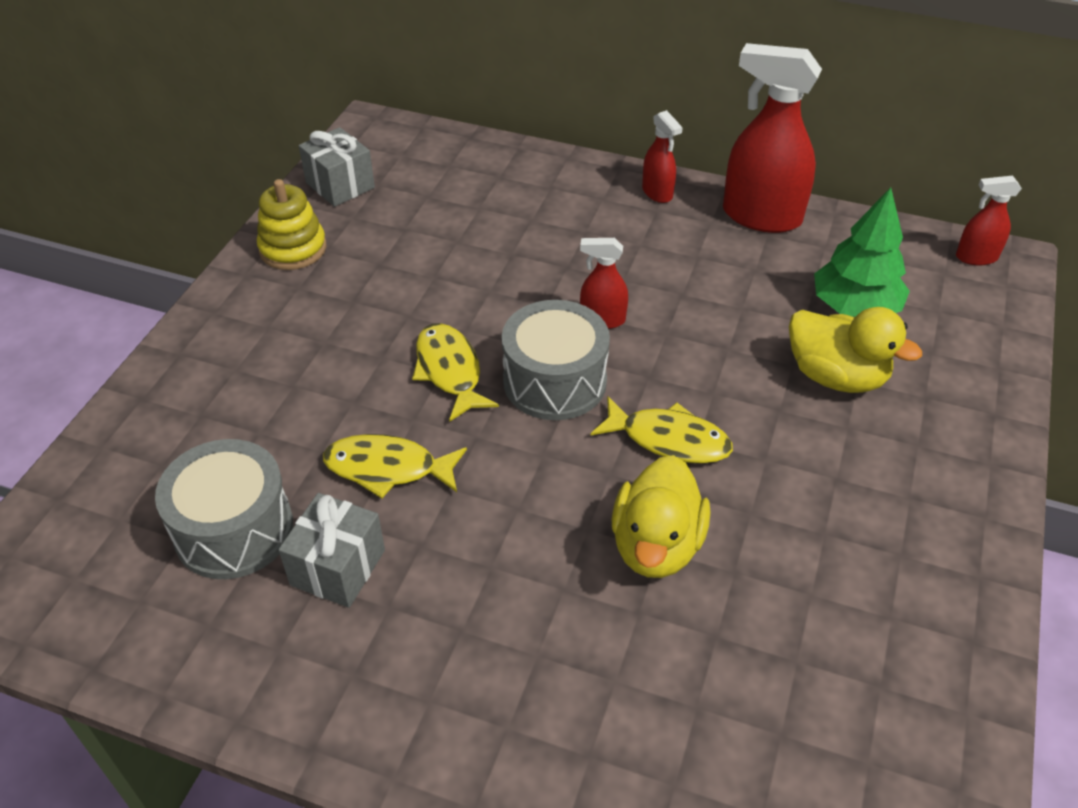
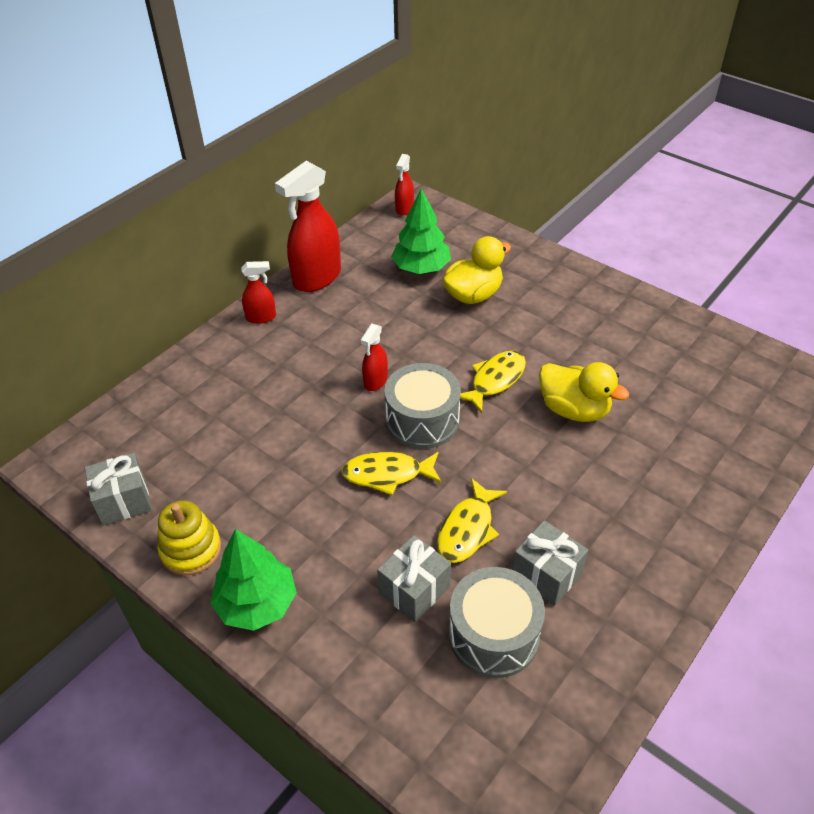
camera: 70 degrees left, 0 degrees up
none -> green tree [210,529,297,631]
none -> grey gift [377,535,451,622]

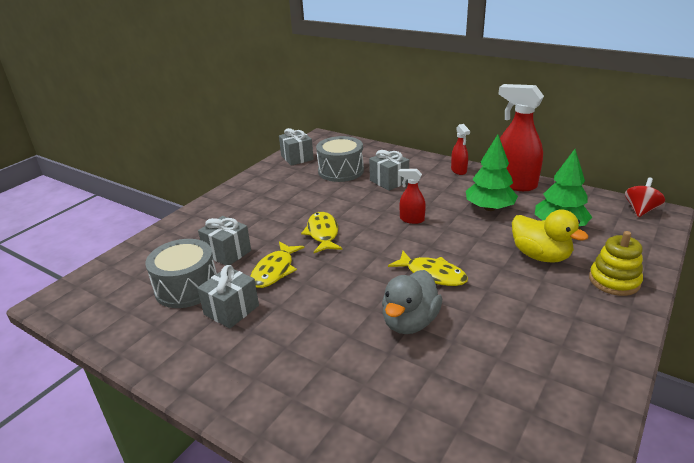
camera: 85 degrees right, 15 degrees down
yellow stacking toy [157,500,221,576] -> yellow stacking toy moved to [589,231,643,296]
green tree [210,529,297,631] -> green tree moved to [466,134,518,211]
grey drum [384,363,461,449] -> grey drum moved to [316,136,364,182]
red spray bottle [395,154,414,215] -> red spinning top [625,177,665,217]
yellow fish [437,478,507,563] -> yellow fish turned 90 degrees counterclockwise [250,241,305,288]
yellow duck [539,362,629,422] -> grey duck [382,270,442,334]
none -> grey gift [369,150,409,191]

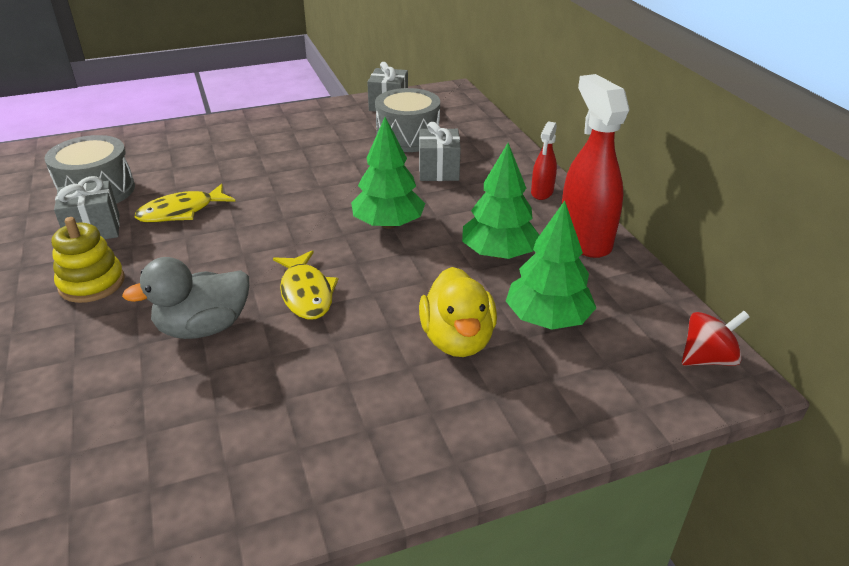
camera: 35 degrees right, 5 degrees up
grey gift [198,216,251,266] -> none
yellow fish [301,212,342,253] -> none
red spray bottle [398,169,426,224] -> green tree [351,117,425,229]
yellow stacking toy [589,231,643,296] -> yellow stacking toy moved to [52,217,125,303]

